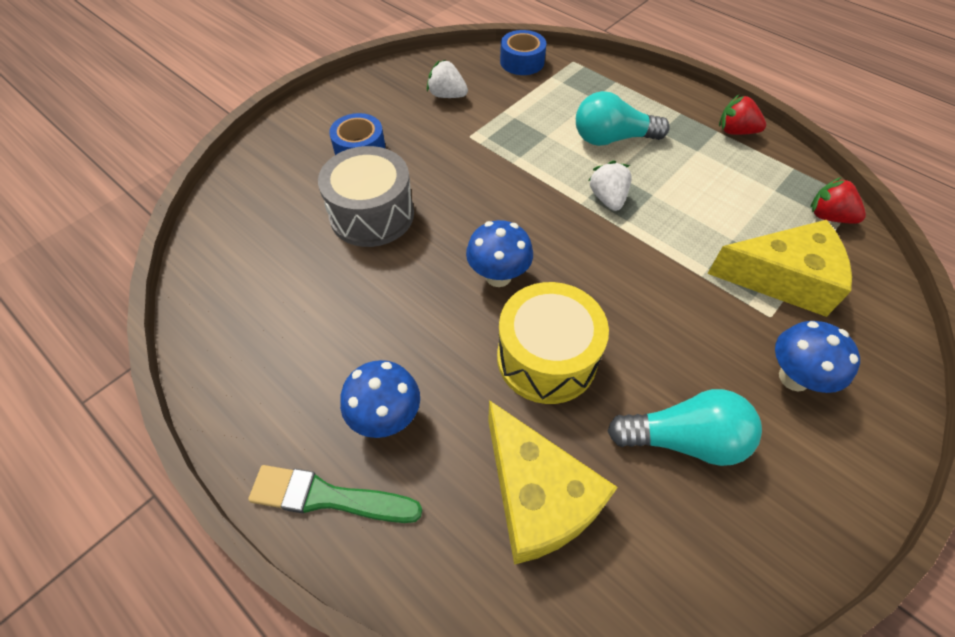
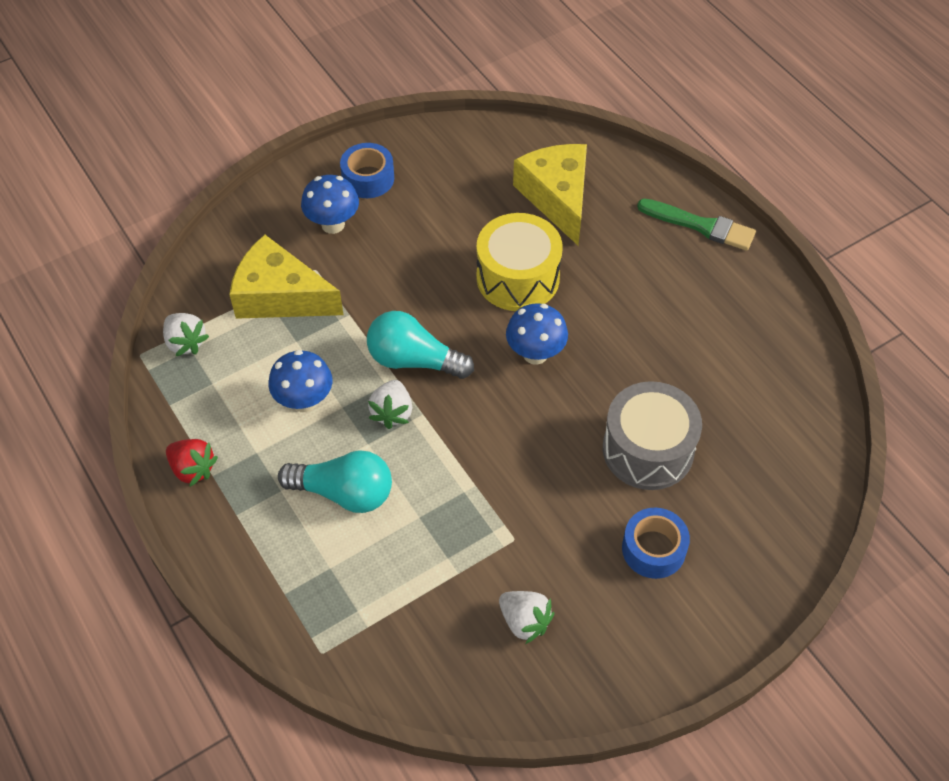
camera: 165 degrees left, 0 degrees up
blue mushroom [340,360,420,438] -> blue mushroom moved to [269,350,332,412]
blue tape [500,30,546,75] -> blue tape moved to [340,143,394,198]
turquoise light bulb [608,389,762,466] -> turquoise light bulb moved to [367,311,474,379]
red strawberry [810,177,866,224] -> white strawberry [163,313,209,356]

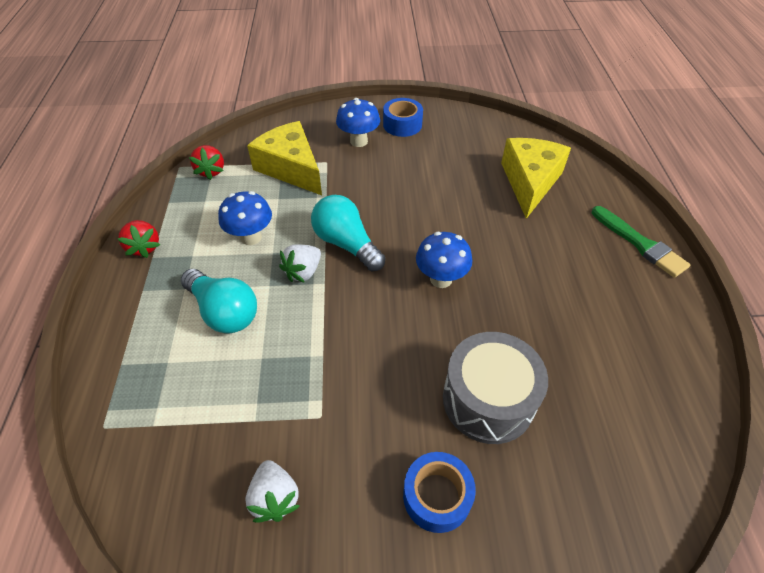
camera: 30 degrees right, 5 degrees down
white strawberry [163,313,209,356] -> red strawberry [189,145,224,180]
yellow drum [476,213,563,311] -> none

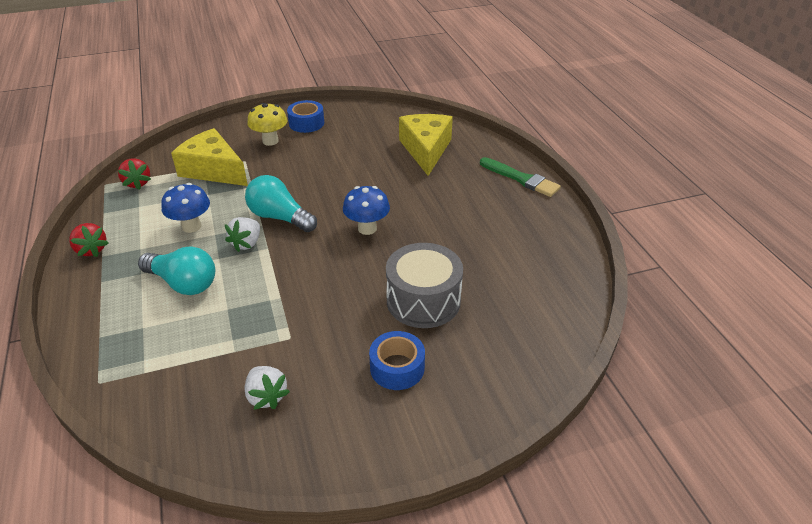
camera: 15 degrees left, 10 degrees down
blue mushroom [336,98,380,147] -> yellow mushroom [247,103,288,146]

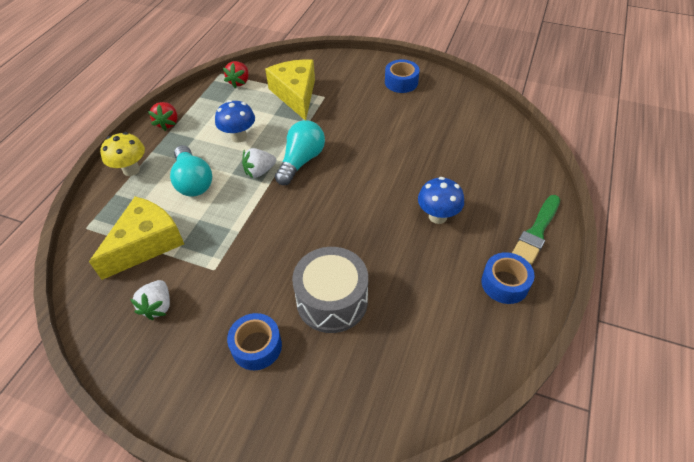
camera: 40 degrees right, 10 degrees up
turquoise light bulb [245,175,317,232] -> turquoise light bulb turned 45 degrees clockwise [275,120,325,185]
yellow mushroom [247,103,288,146] -> yellow mushroom moved to [100,132,145,176]
blue mushroom [343,186,390,235] -> blue mushroom moved to [418,177,464,224]
yellow cheese [399,114,453,176] -> yellow cheese moved to [89,196,184,280]
green brush [480,157,561,197] -> green brush turned 45 degrees clockwise [512,195,560,265]
none -> blue tape [481,252,535,304]

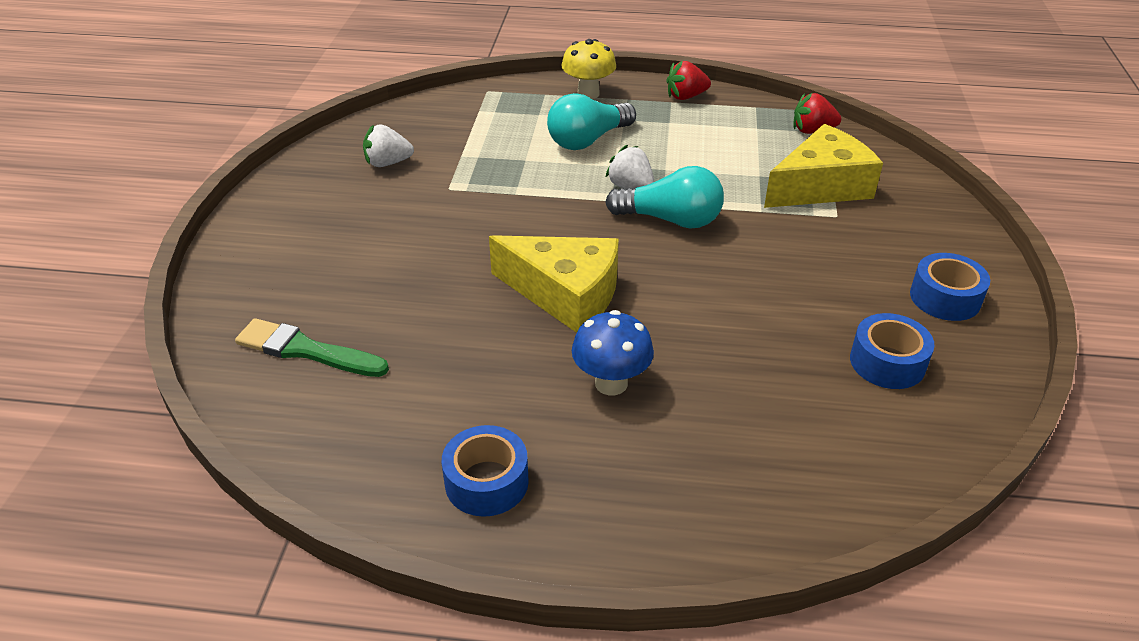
camera: 75 degrees right, 10 degrees down
yellow cheese [89,196,184,280] -> yellow cheese moved to [489,235,619,333]
blue mushroom [215,100,255,143] -> none
blue tape [227,313,282,370] -> blue tape moved to [850,313,935,389]
grey drum [292,247,368,333] -> none
green brush [512,195,560,265] -> green brush moved to [235,318,389,377]

